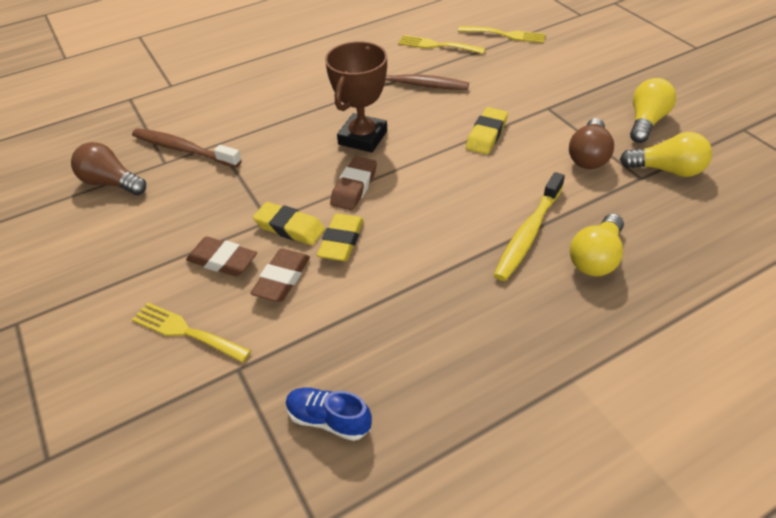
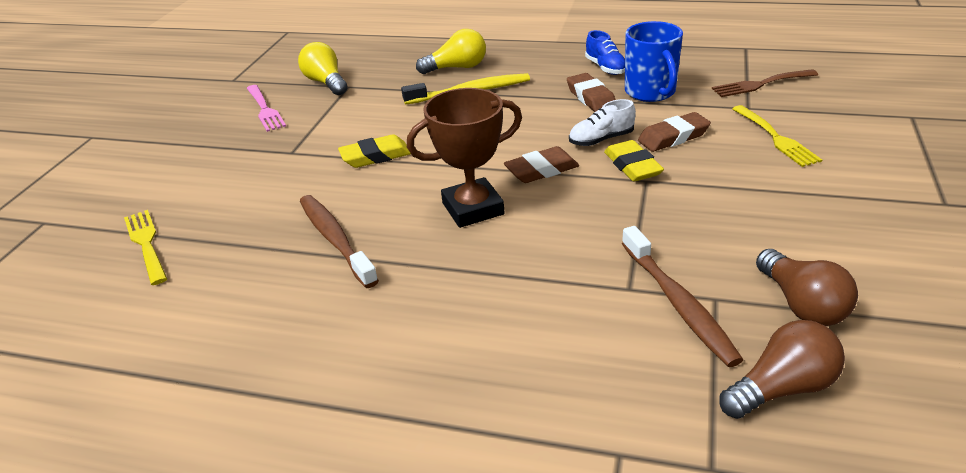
camera: 135 degrees left, 10 degrees down
brown eraser [186,237,257,277] -> brown eraser moved to [567,73,615,112]
blue shoe [286,388,372,441] -> blue shoe moved to [585,30,625,75]
yellow eraser [317,214,364,261] -> white shoe [569,99,636,146]
yellow fork [398,35,486,54] -> none
brown light bulb [569,118,614,169] -> brown light bulb moved to [720,320,845,419]
yellow light bulb [630,78,676,143] -> pink fork [247,85,286,132]
none -> blue mug [625,21,683,102]
none -> brown fork [712,69,818,97]

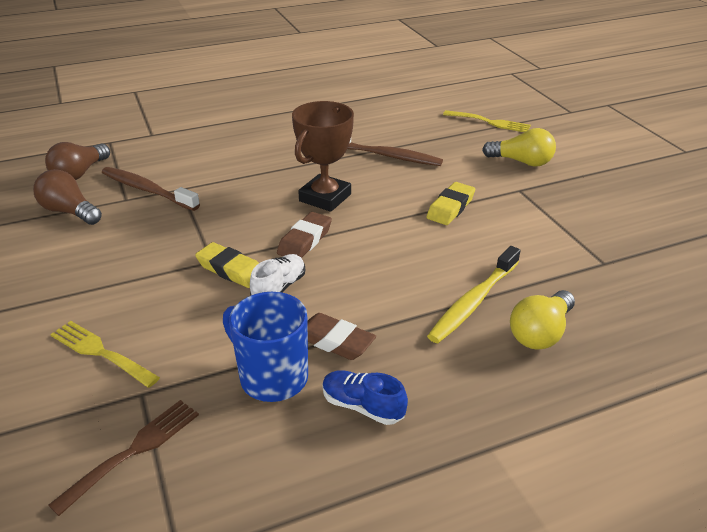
camera: 140 degrees right, 0 degrees up
pink fork [247,85,286,132] -> none
yellow light bulb [298,42,347,95] -> yellow light bulb moved to [482,128,556,167]
brown eraser [638,112,711,152] -> none

